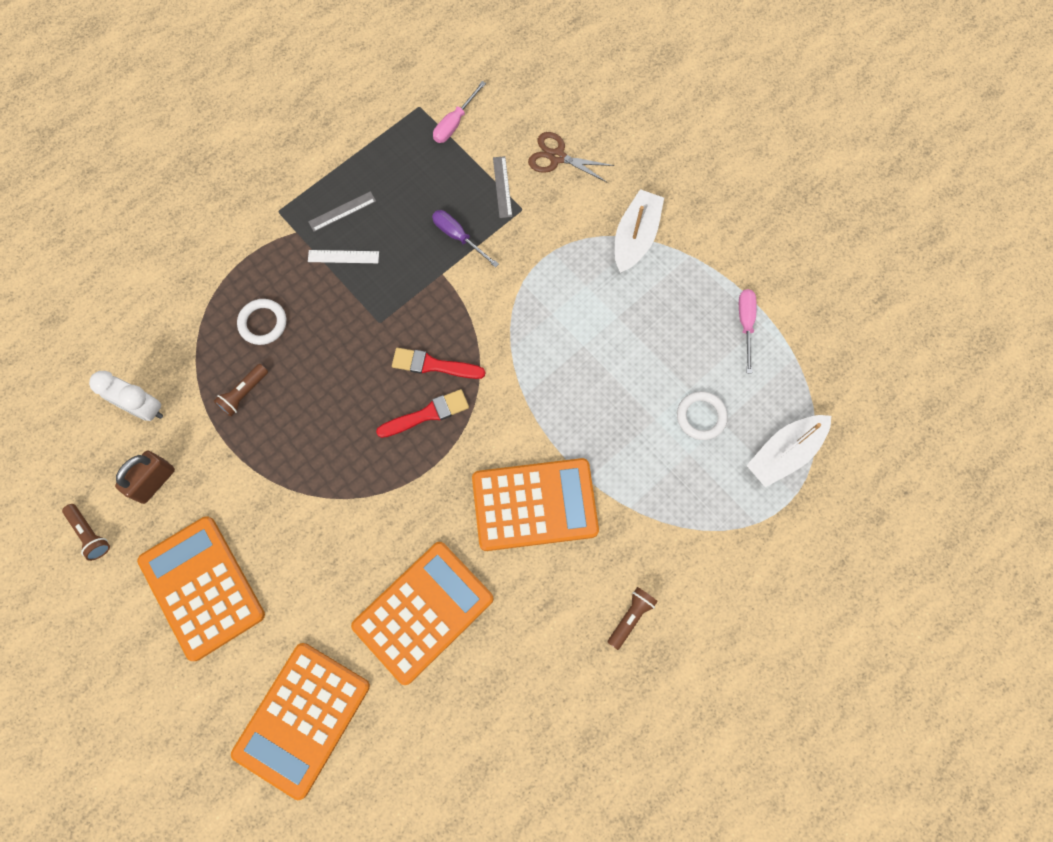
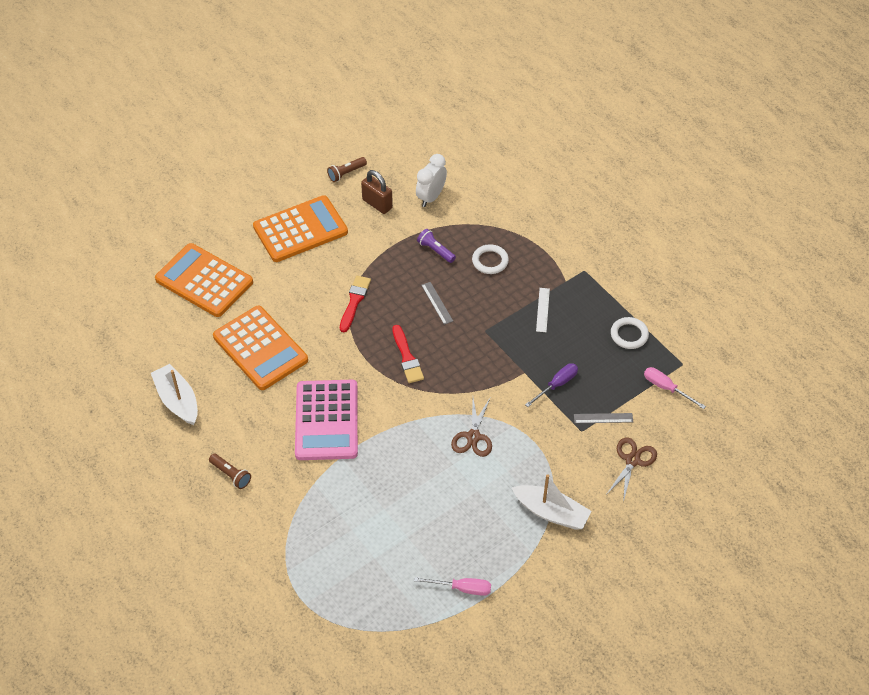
camera: 95 degrees right, 20 degrees down
brown flashlight [214,364,268,417] -> purple flashlight [417,229,456,263]
grey ruler [308,191,376,232] -> grey ruler moved to [421,282,453,325]
red brush [392,348,485,379] -> red brush moved to [340,276,371,332]
orange calculator [472,458,599,551] -> pink calculator [295,380,358,460]
white ring [677,391,728,440] -> white ring moved to [611,317,649,349]
white boat [746,415,831,487] -> white boat moved to [151,364,198,425]
none -> brown scissors [451,398,492,457]

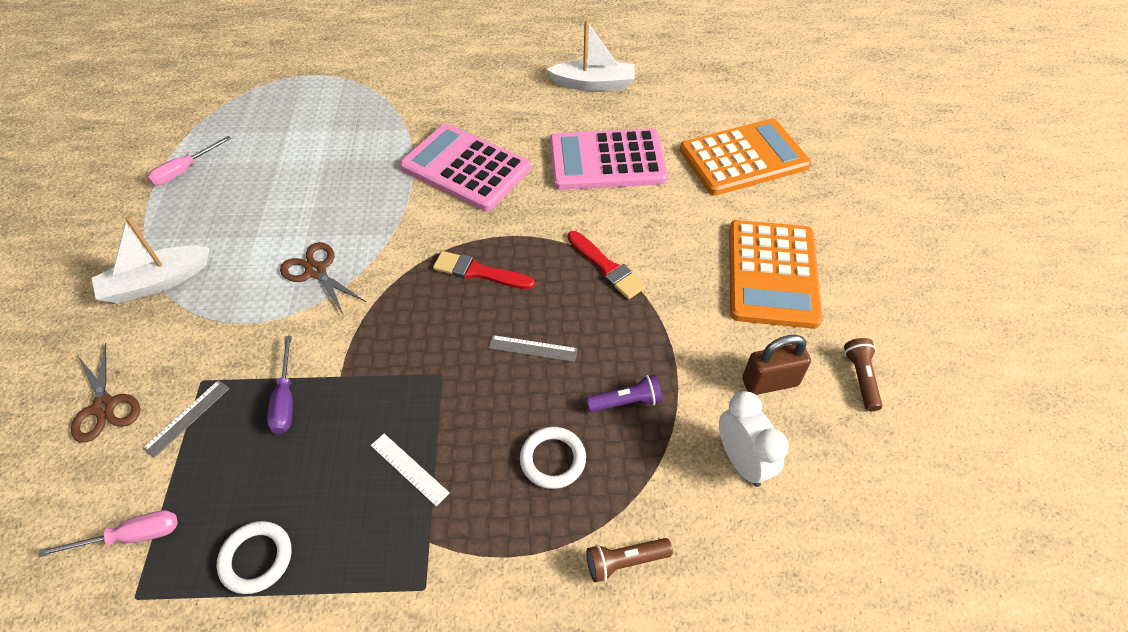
camera: 125 degrees right, 0 degrees up
brown flashlight [209,454,251,489] -> brown flashlight moved to [586,538,673,582]
orange calculator [213,306,308,390] -> pink calculator [550,128,668,190]

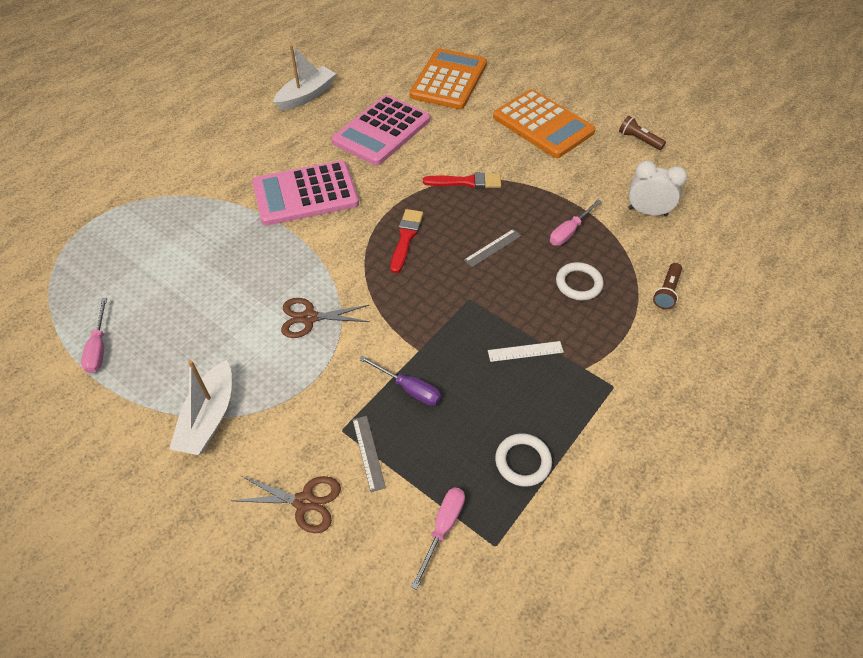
camera: 50 degrees left, 0 degrees up
red brush [433,251,535,289] -> red brush turned 135 degrees clockwise [391,209,423,273]
purple flashlight [586,374,662,412] -> pink screwdriver [550,199,601,246]
brown padlock [742,335,811,395] -> none

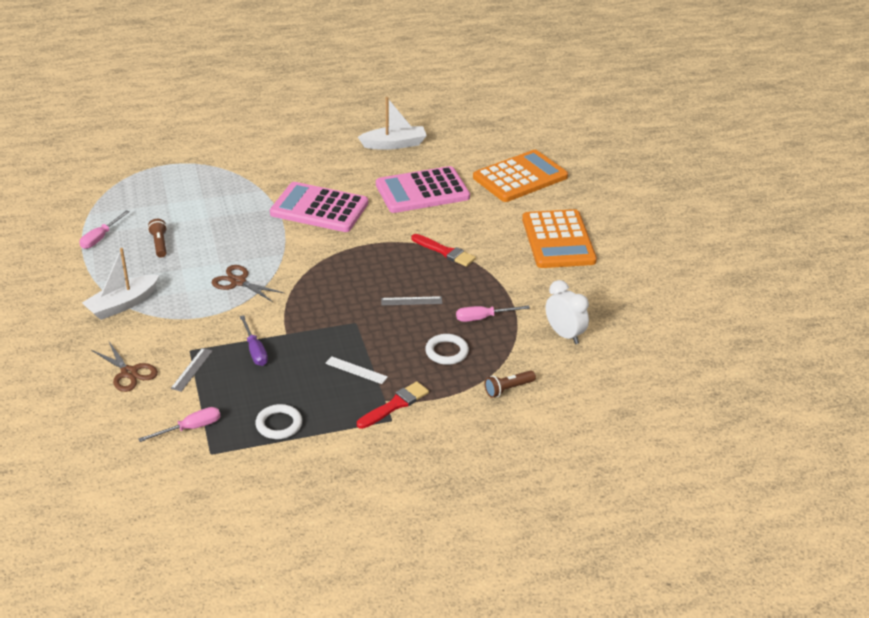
camera: 35 degrees right, 15 degrees down
red brush [391,209,423,273] -> red brush moved to [357,381,429,429]
brown flashlight [619,116,666,150] -> brown flashlight moved to [148,219,167,258]

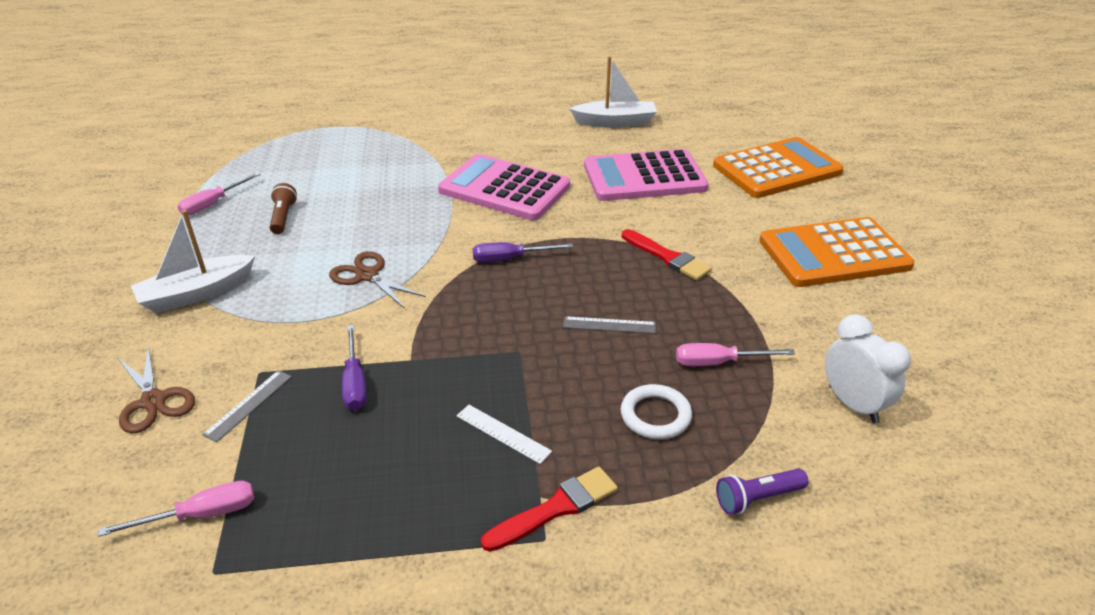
camera: 10 degrees right, 0 degrees up
white ring [255,404,302,439] -> none
brown flashlight [484,370,536,398] -> purple flashlight [716,469,809,515]
orange calculator [522,209,597,268] -> orange calculator turned 75 degrees clockwise [759,217,915,287]
none -> purple screwdriver [472,242,573,263]

